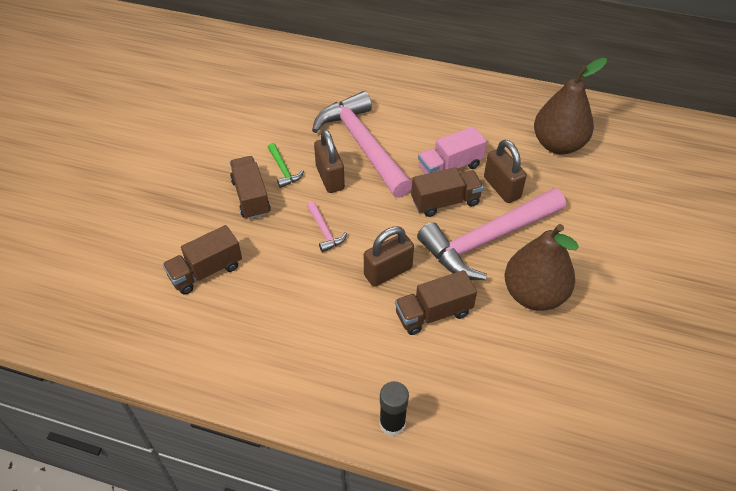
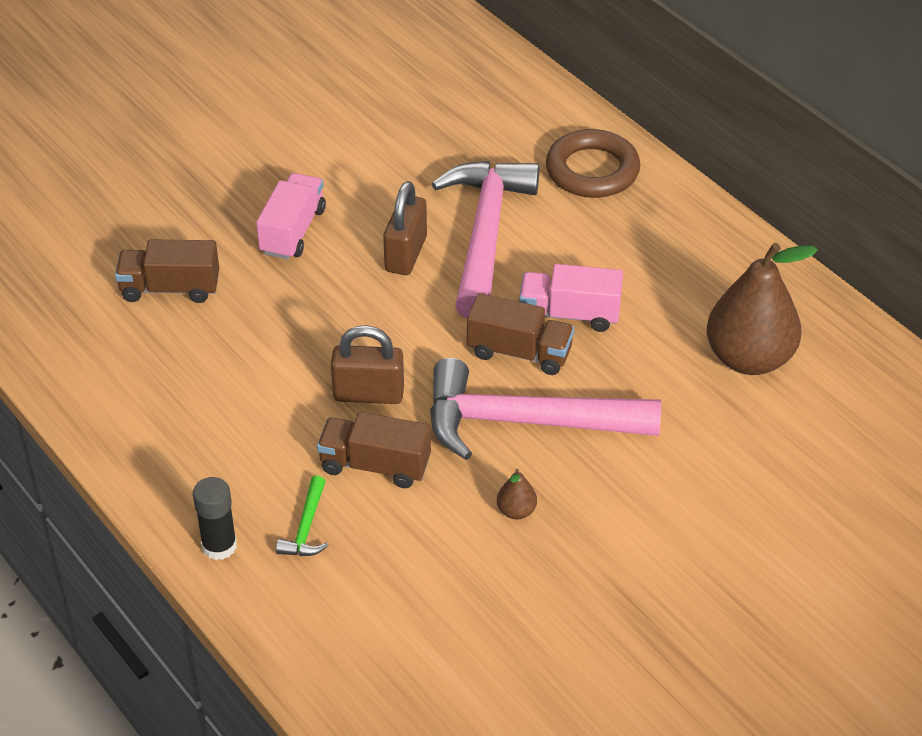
camera: 35 degrees right, 5 degrees down
brown truck [230,156,271,219] -> pink truck [256,173,326,260]
green hammer [268,143,304,188] -> green hammer moved to [276,476,329,556]
pink hammer [307,201,347,252] -> none
brown padlock [484,140,527,203] -> none
brown pear [505,224,579,311] -> brown pear [497,469,537,519], size x0.40
none -> brown ring [546,129,640,198]

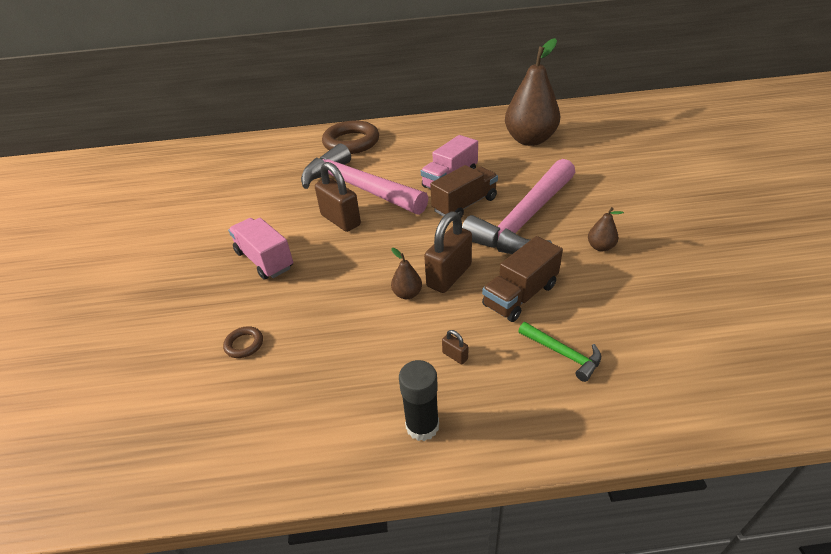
camera: 55 degrees left, 5 degrees down
brown truck [115,239,219,303] -> brown ring [223,326,263,358]
black glue stick [193,477,237,560] -> black glue stick moved to [399,360,439,441]
none -> brown pear [391,248,422,299]
none -> brown padlock [442,330,468,365]

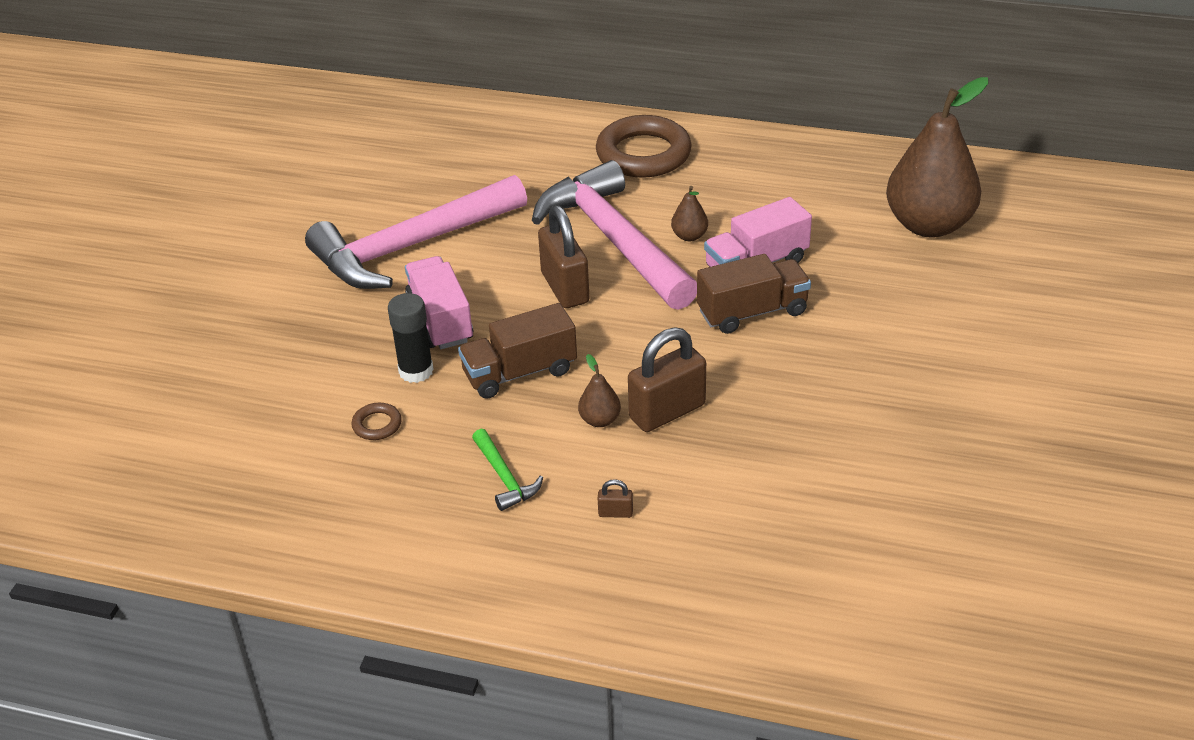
camera: 20 degrees right, 0 degrees up
black glue stick [399,360,439,441] -> black glue stick moved to [388,293,434,383]
brown padlock [442,330,468,365] -> brown padlock turned 60 degrees counterclockwise [598,479,633,518]
pink hammer [462,159,575,254] -> pink hammer moved to [305,175,527,289]
brown truck [482,236,563,322] -> brown truck moved to [458,303,577,399]
green hammer [518,322,601,382] -> green hammer moved to [472,429,543,511]
brown pear [588,207,624,251] -> brown pear moved to [671,186,708,241]

